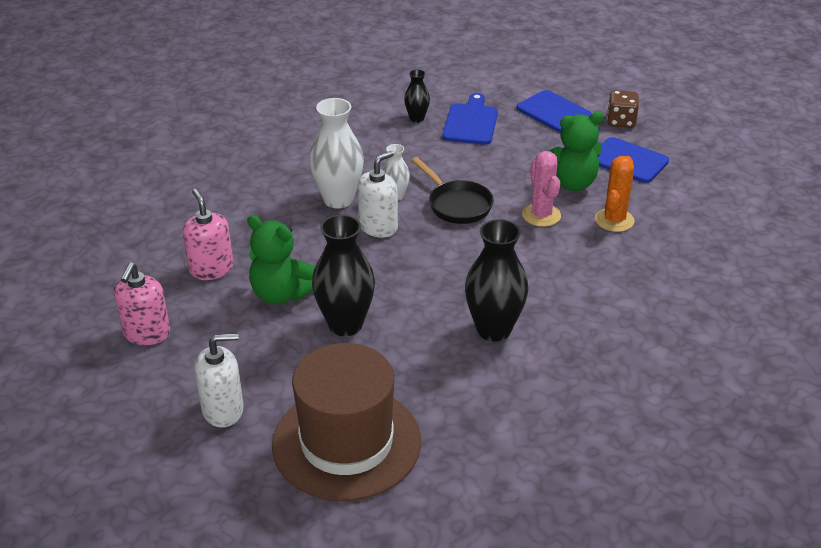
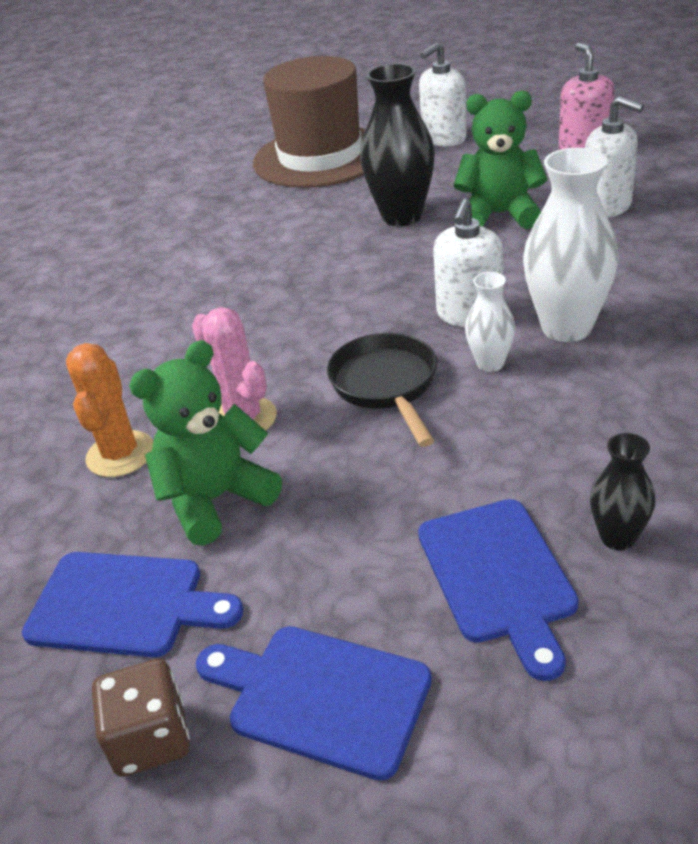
camera: 160 degrees right, 0 degrees up
pink soap dispenser [183,189,234,280] -> white soap dispenser [585,96,644,218]
black pan [411,157,494,224] -> black pan turned 45 degrees clockwise [327,333,437,447]
black vase [465,219,528,342] -> none

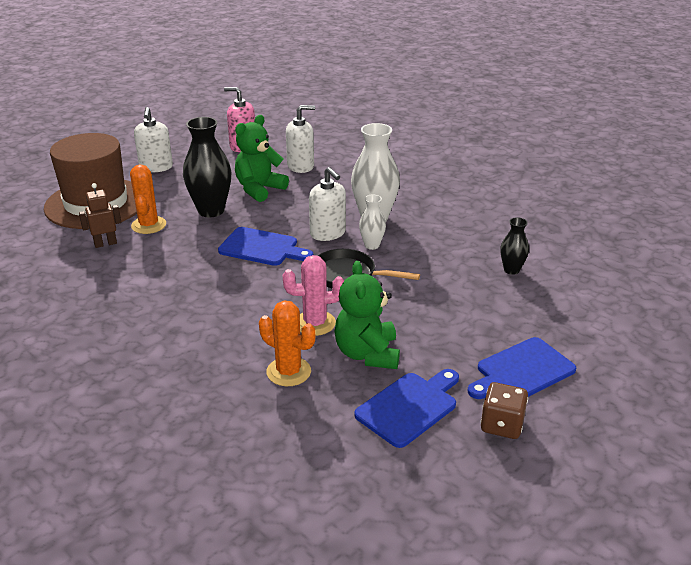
camera: 60 degrees left, 5 degrees down
blue cutting board [418,499,579,681] -> blue cutting board moved to [218,227,313,266]
none -> brown robot [79,183,121,248]
none -> orange cactus [130,164,166,234]

